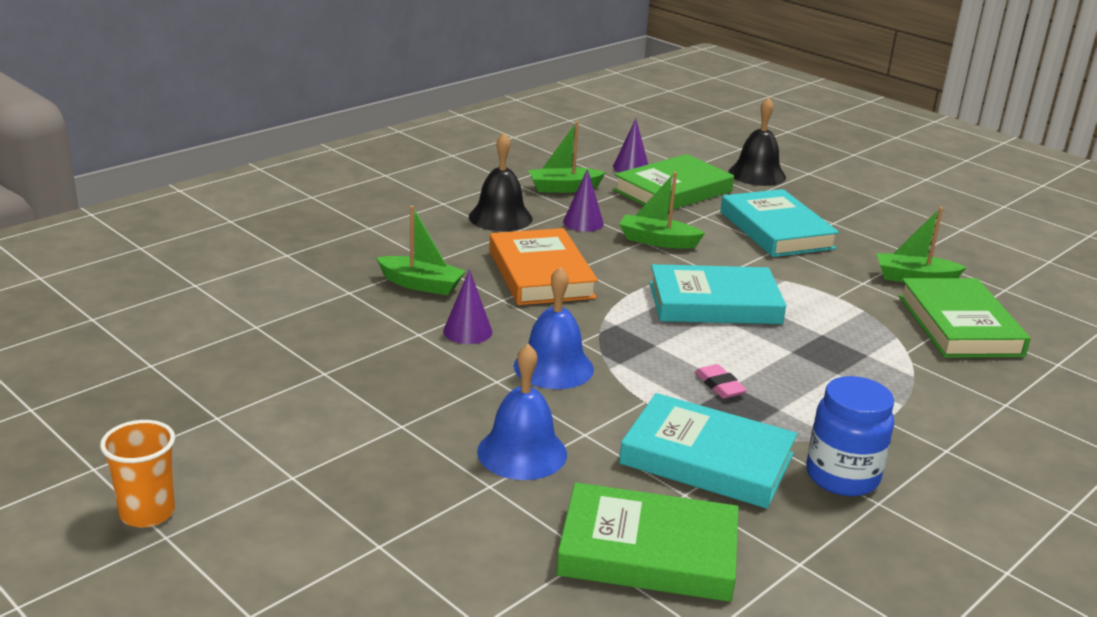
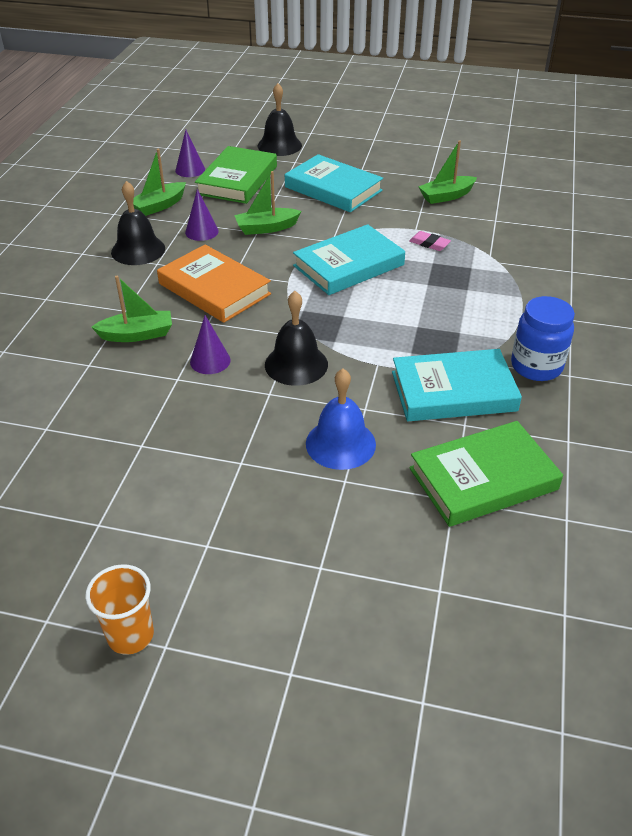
camera: 30 degrees left, 15 degrees up
blue bell [514,267,594,389] -> black bell [265,291,328,386]
pink eraser [695,364,747,399] -> pink eraser moved to [409,231,451,251]
green book [898,278,1031,358] -> none

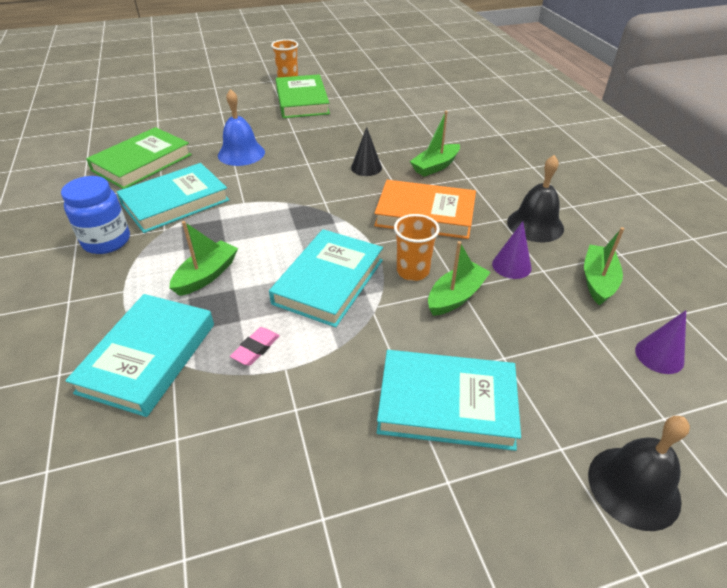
camera: 150 degrees right, 0 degrees up
purple cone [190,315,231,374] -> black cone [351,127,382,176]
green book [195,146,277,204] -> green book moved to [276,74,330,118]
black bell [265,291,328,386] -> none
pink eraser [409,231,451,251] -> pink eraser turned 60 degrees counterclockwise [230,327,280,366]
green boat [418,140,477,204] -> green boat moved to [169,221,238,296]
none -> turquoise book [65,294,214,417]
none -> orange cup [394,214,440,281]

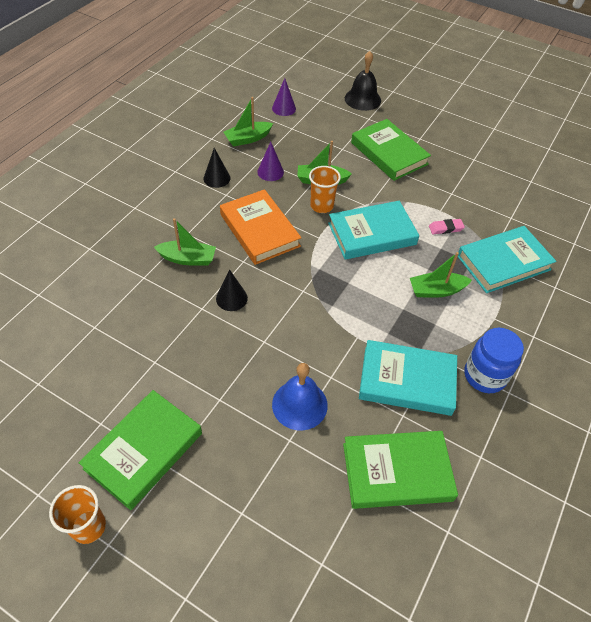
camera: 135 degrees left, 10 degrees up
turquoise book [377,350,521,451] -> green book [351,119,431,181]
black bell [507,155,564,242] -> black cone [204,148,230,188]

